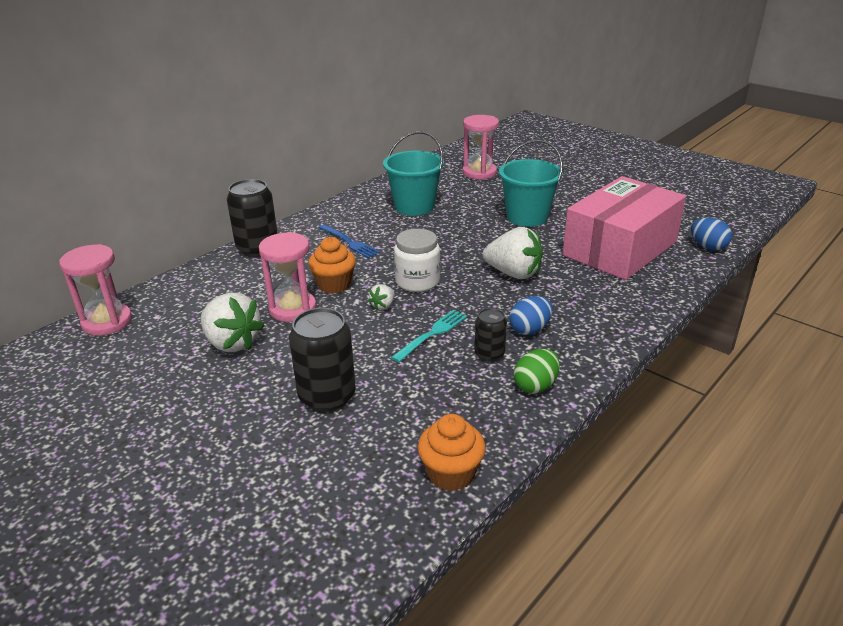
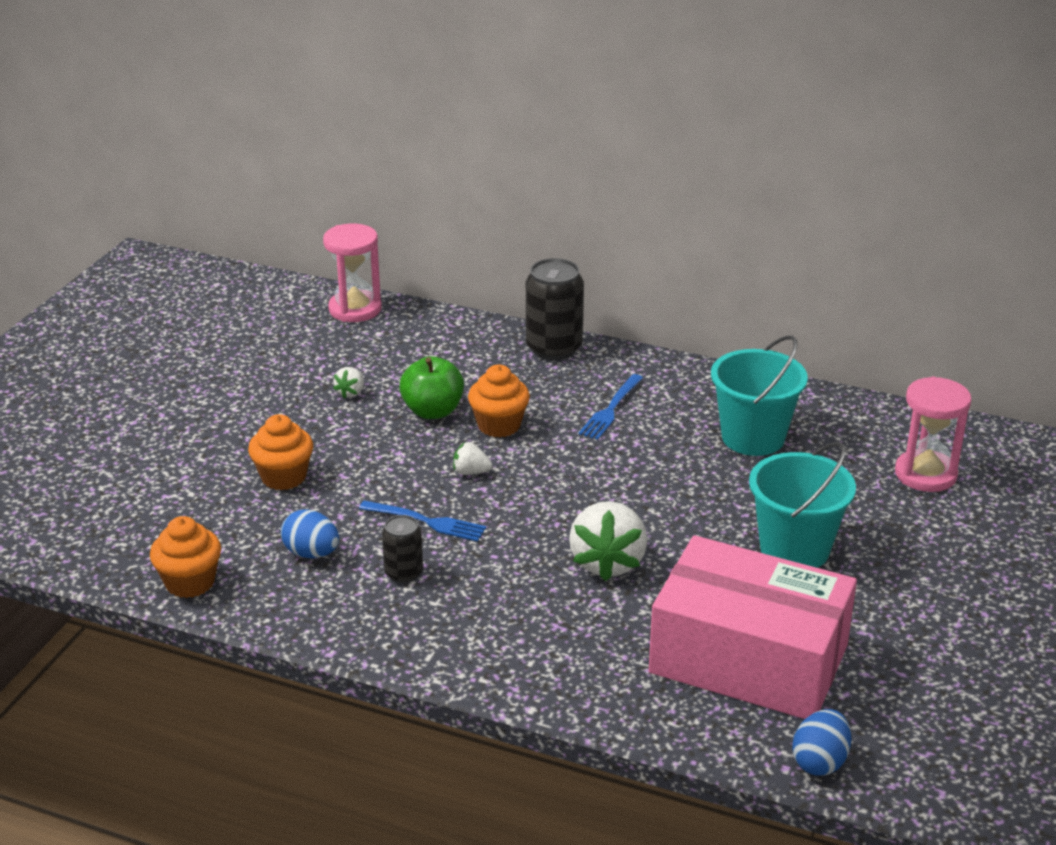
camera: 70 degrees right, 0 degrees up
white strawberry [201,293,265,352] -> white strawberry [333,367,364,399], size x0.47
pink hourglass [259,232,316,322] -> green apple [399,356,464,419]
black can [289,308,356,412] -> orange cupcake [248,414,313,490]
turquoise fork [391,310,467,362] -> blue fork [359,500,486,542]
white jar [394,229,440,292] -> none
blue egg [509,296,552,335] -> blue egg moved to [281,510,339,558]
green egg [514,349,560,394] -> none

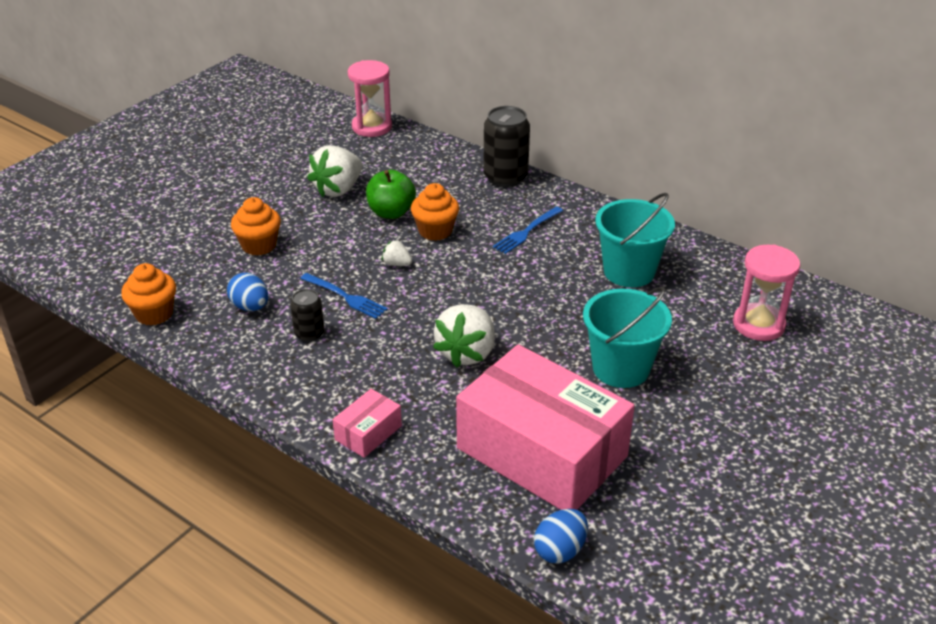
camera: 15 degrees right, 5 degrees up
white strawberry [333,367,364,399] -> white strawberry [307,145,362,197], size x2.13
none -> pink box [333,389,402,458]

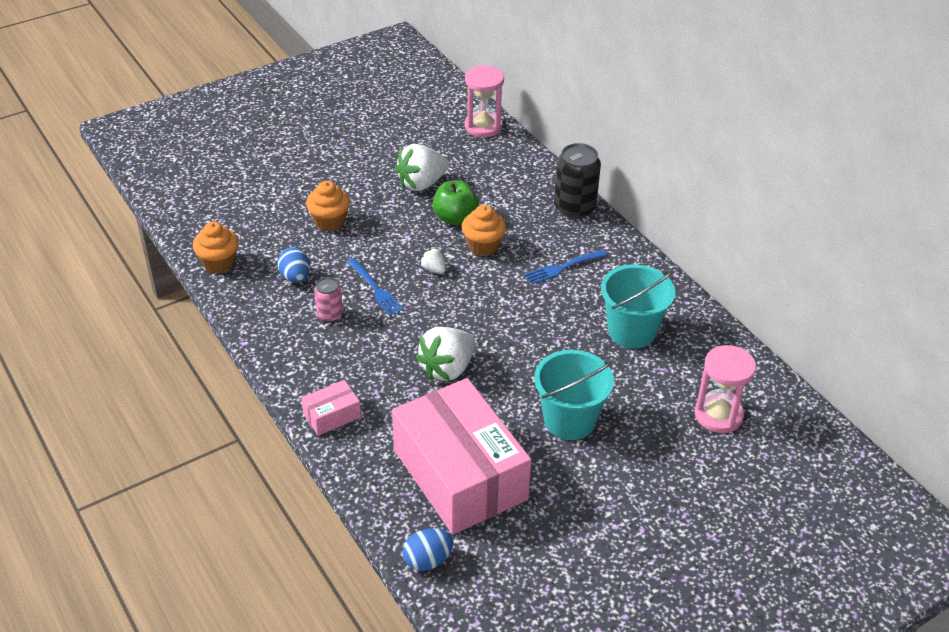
camera: 20 degrees right, 5 degrees up
black can [290,289,324,342] -> pink can [314,277,343,322]

